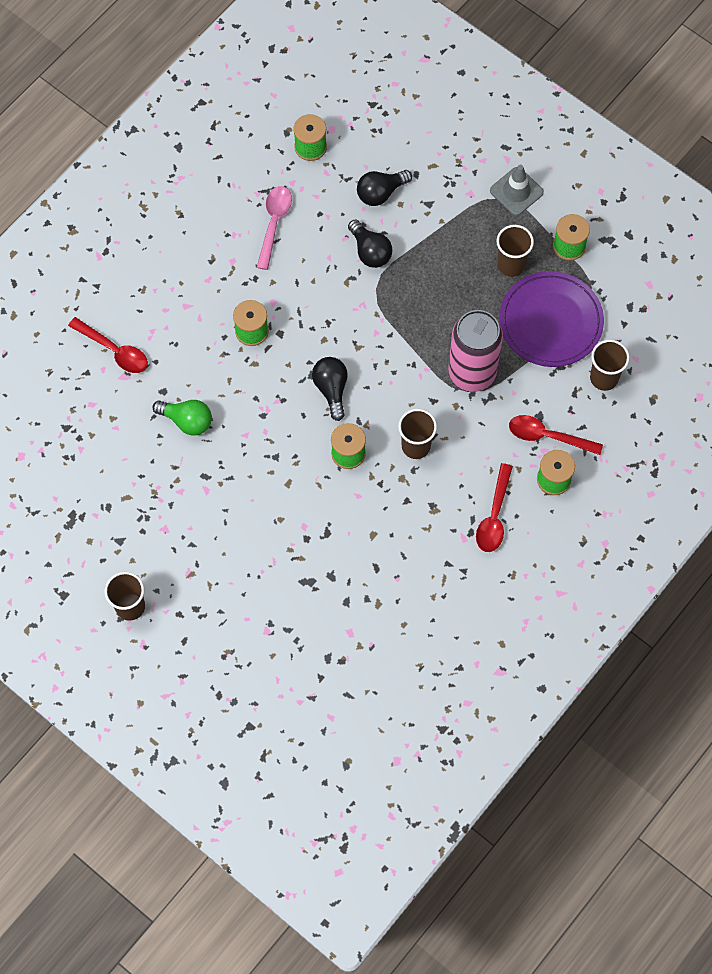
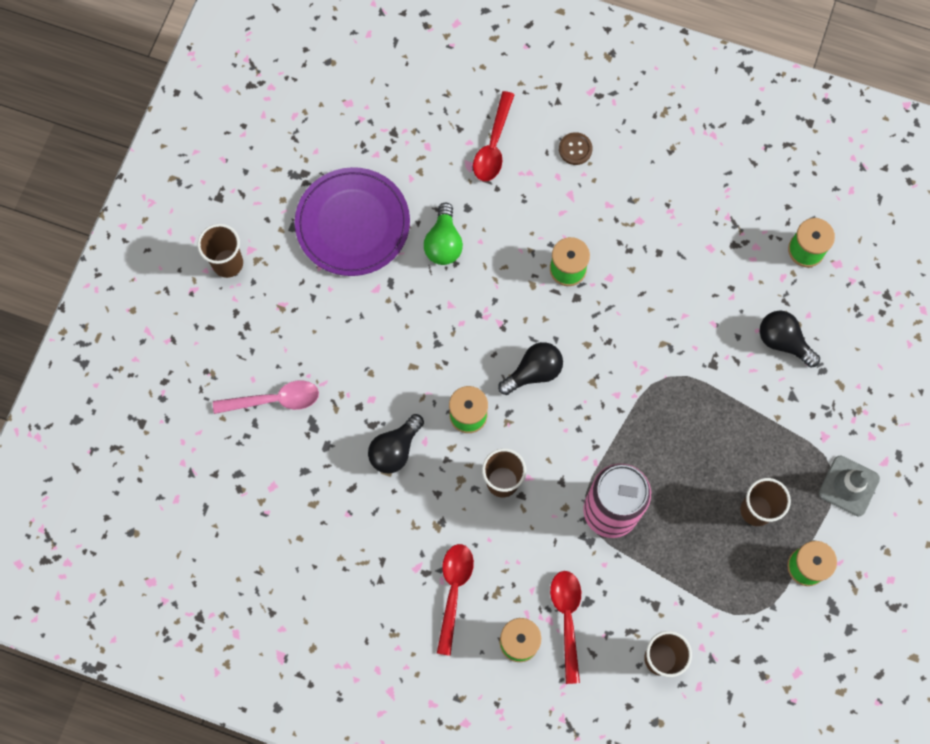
camera: 70 degrees right, 5 degrees up
pink spoon [256,186,292,270] -> pink spoon moved to [213,380,319,414]
black light bulb [348,220,392,268] -> black light bulb moved to [368,414,424,473]
red spoon [476,463,513,552] -> red spoon turned 105 degrees clockwise [437,544,474,656]
purple plate [499,271,604,367] -> purple plate moved to [295,167,410,276]
none -> brown button [559,132,593,165]

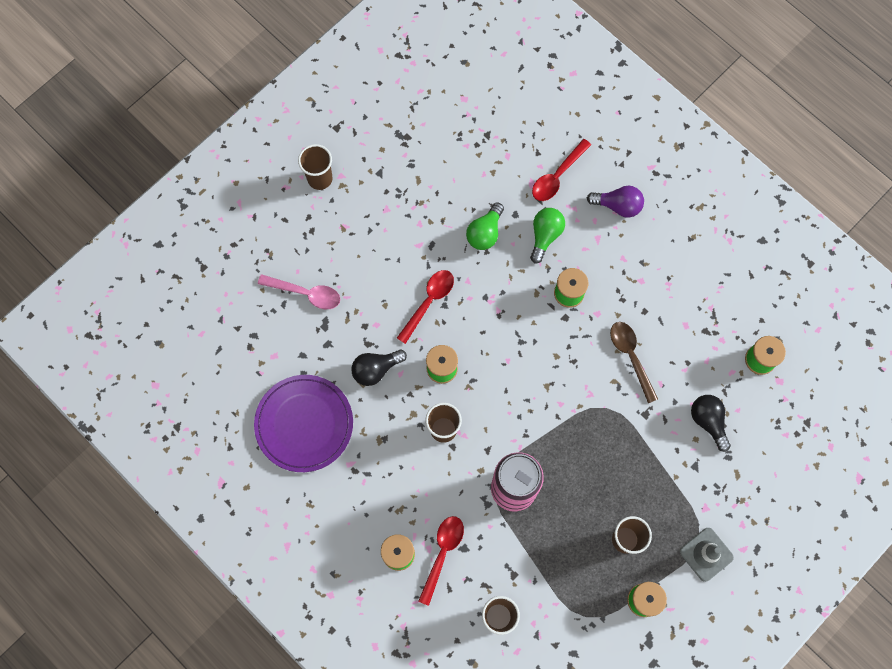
camera: 25 degrees right, 0 degrees up
purple plate [295,167,410,276] -> purple plate moved to [254,375,353,472]
red spoon [437,544,474,656] -> red spoon moved to [397,270,454,344]
black light bulb [498,342,563,395] -> none
brown button [559,132,593,165] -> purple light bulb [587,186,644,218]
none -> green light bulb [530,208,565,264]
none -> brown spoon [610,322,658,403]

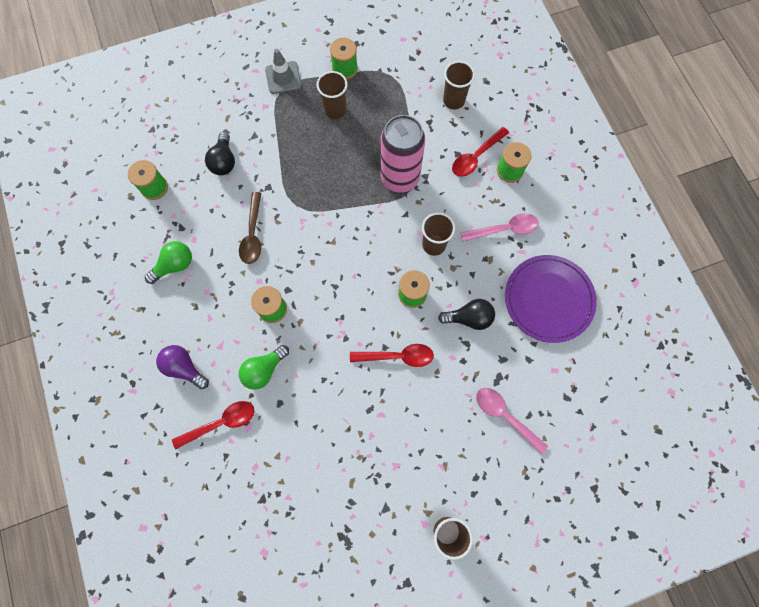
camera: 155 degrees left, 0 degrees up
red spoon [397,270,454,344] -> red spoon turned 150 degrees counterclockwise [350,344,434,367]
green light bulb [466,203,504,250] -> green light bulb moved to [145,241,192,284]
none -> pink spoon [461,213,539,242]

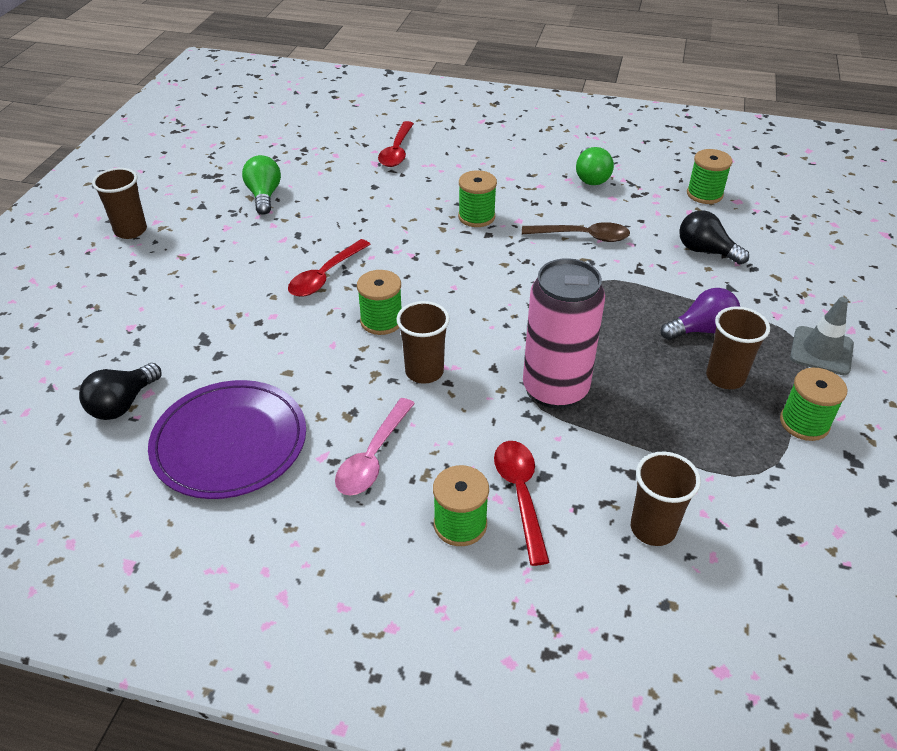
camera: 125 degrees right, 30 degrees down
purple light bulb [156,345,209,389] -> purple light bulb moved to [661,288,740,340]
brown spoon [239,192,261,264] -> brown spoon turned 150 degrees clockwise [522,222,630,242]
green light bulb [239,345,289,390] -> green light bulb moved to [242,155,281,215]
black light bulb [438,299,495,330] -> black light bulb moved to [79,363,162,420]
pink spoon [476,388,548,454] -> none

